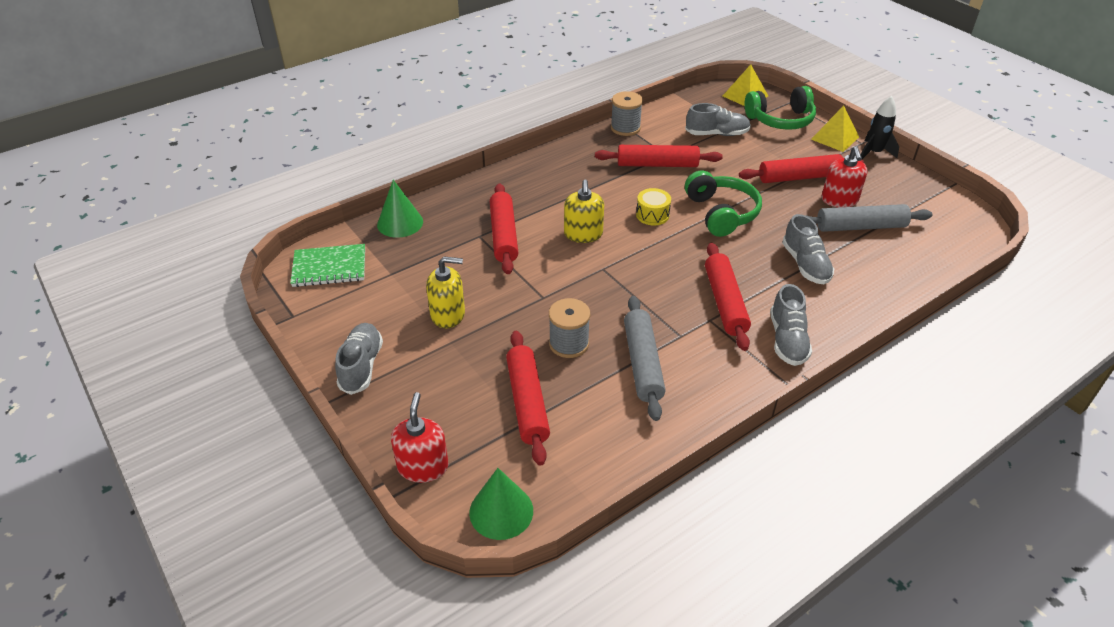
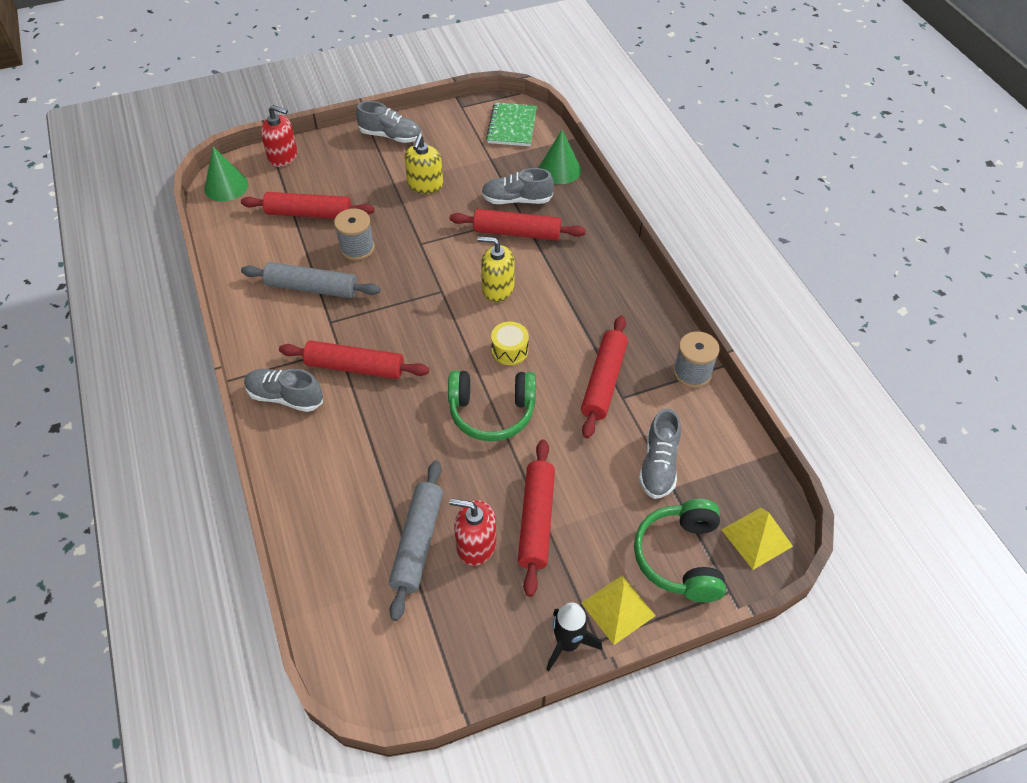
camera: 105 degrees right, 10 degrees up
grey shoe [782,214,834,284] -> grey shoe moved to [481,168,554,204]

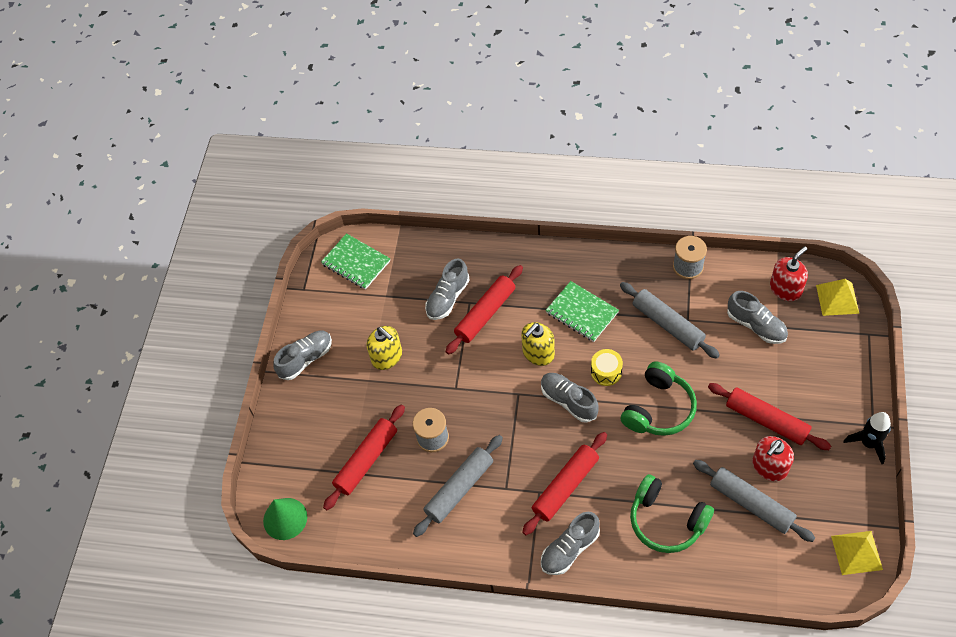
camera: 55 degrees left, 5 degrees up
red soap dispenser [261,105,298,167] -> red soap dispenser moved to [770,246,808,301]
green cone [539,130,581,184] -> none
red rolling pin [581,315,628,439] -> grey rolling pin [620,282,720,359]
yellow pyramid [581,575,656,645] -> yellow pyramid moved to [831,531,883,575]
green headphones [634,499,726,602] -> green headphones moved to [630,474,714,553]
none -> grey shoe [541,373,598,423]
none -> green notebook [545,281,619,342]

